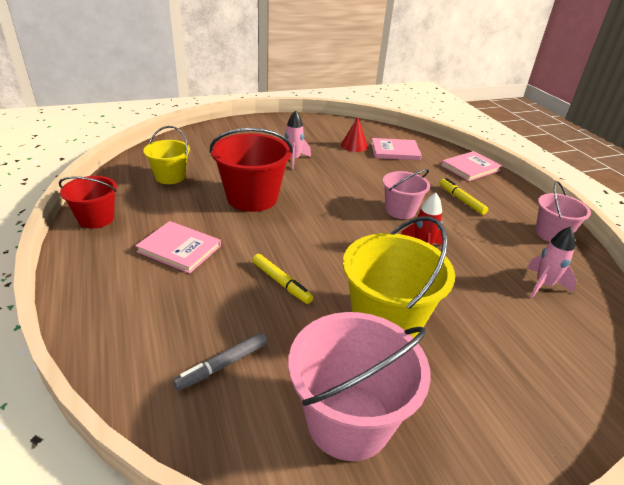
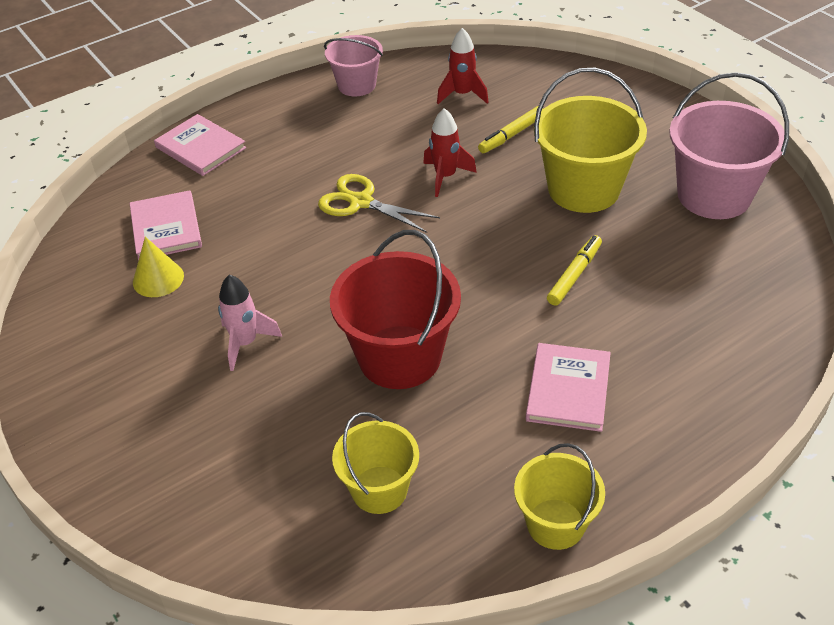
camera: 100 degrees left, 10 degrees up
red bucket [59,176,117,229] -> yellow bucket [514,443,605,550]
grey marker [173,332,267,391] -> none
red cone [341,117,368,152] -> yellow cone [133,237,184,297]
pink bucket [383,169,430,219] -> yellow scissors [318,174,440,233]
yellow marker [439,178,488,215] -> yellow marker moved to [478,106,543,153]
pink rocket [526,227,577,298] -> red rocket [437,28,489,104]

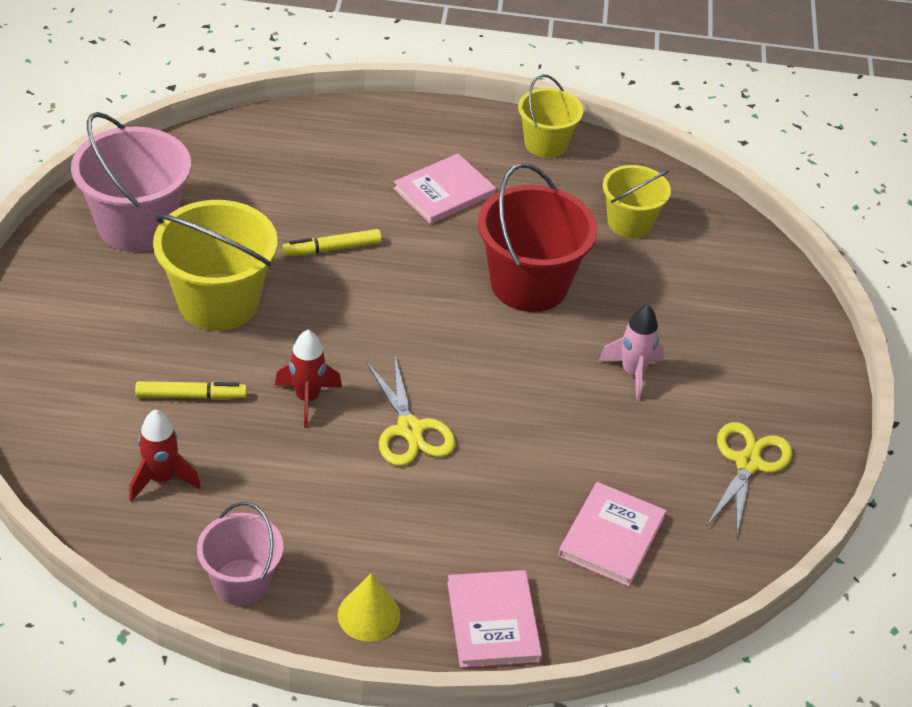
camera: 145 degrees left, 0 degrees up
yellow cone [133,237,184,297] -> yellow cone moved to [338,573,400,642]
none -> yellow scissors [707,422,793,539]

